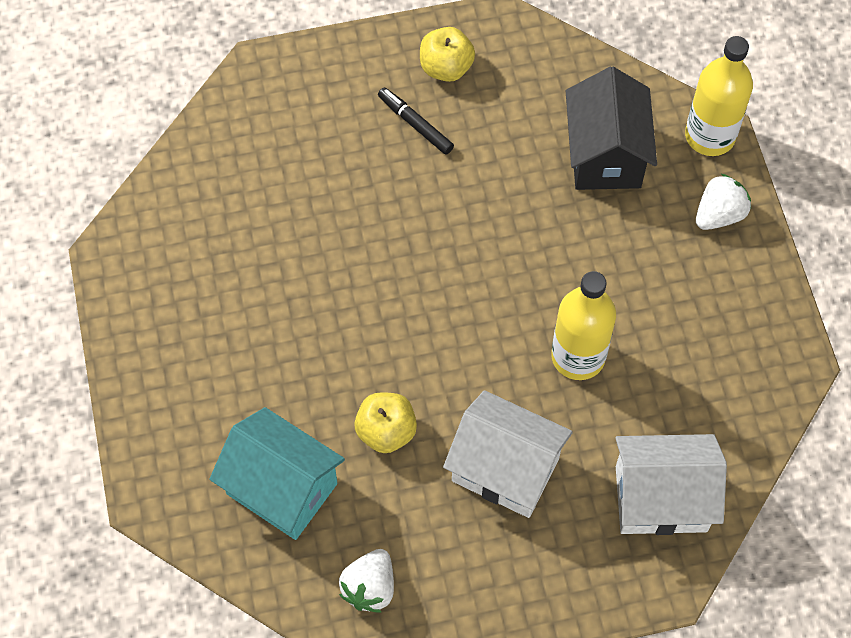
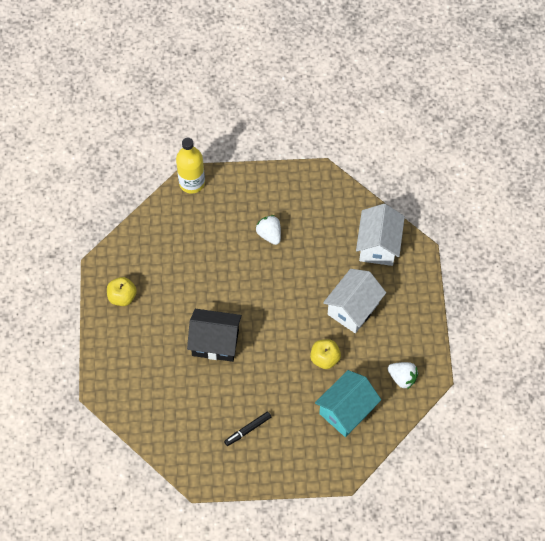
camera: 80 degrees left, 0 degrees up
black marker [378,87,454,155] -> black marker moved to [224,412,271,446]
yellow bottle [551,271,616,380] -> none
black house [566,67,657,190] -> black house moved to [187,309,242,362]
white strawberry [696,174,751,230] -> white strawberry moved to [256,215,281,245]

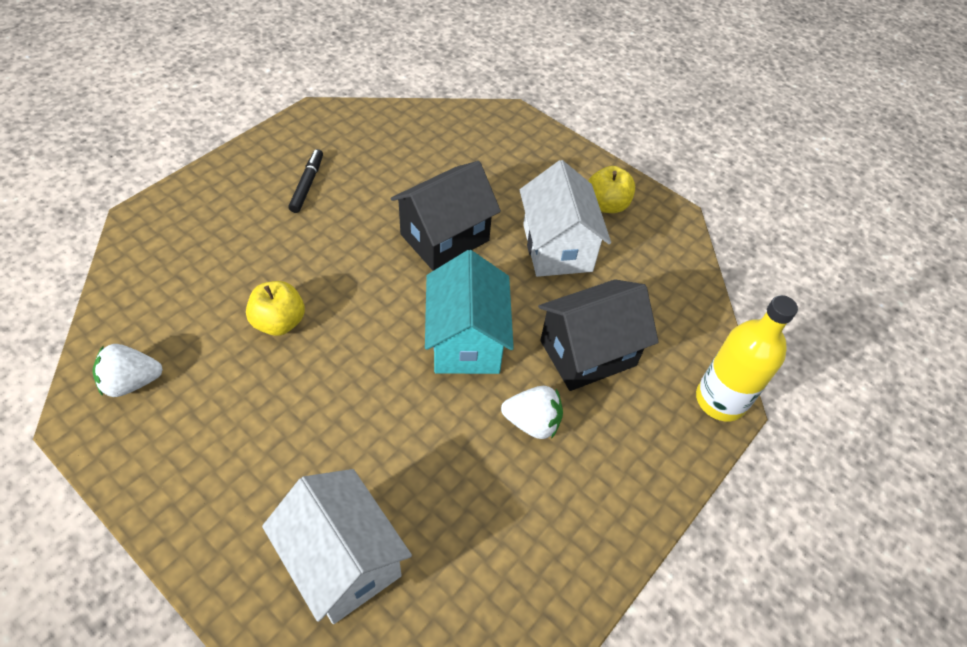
camera: 130 degrees right, 10 degrees down
turquoise house [315,370,381,437] -> turquoise house moved to [425,250,514,374]
white house [323,269,386,333] -> white house moved to [520,160,611,277]
none -> black house [538,279,659,391]

